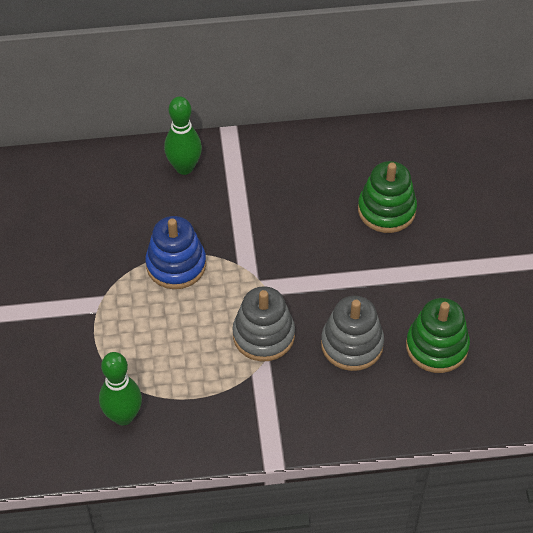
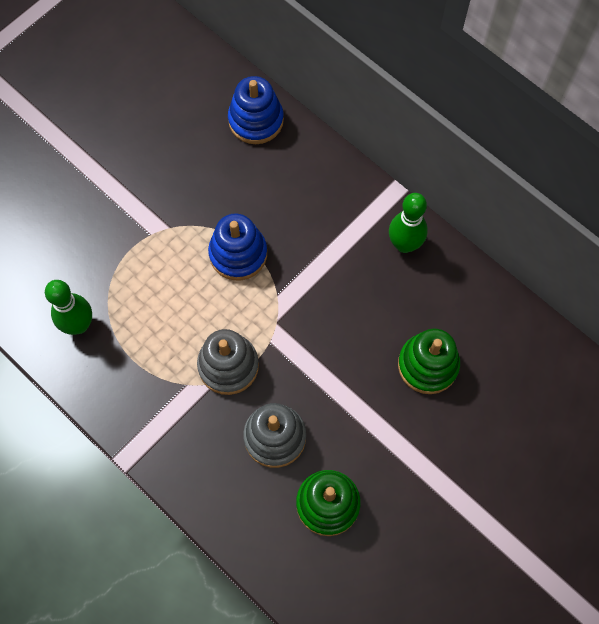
camera: 50 degrees right, 15 degrees up
green bowling pin [164,96,202,175] -> green bowling pin moved to [389,193,428,253]
none -> blue stacking toy [228,76,284,144]

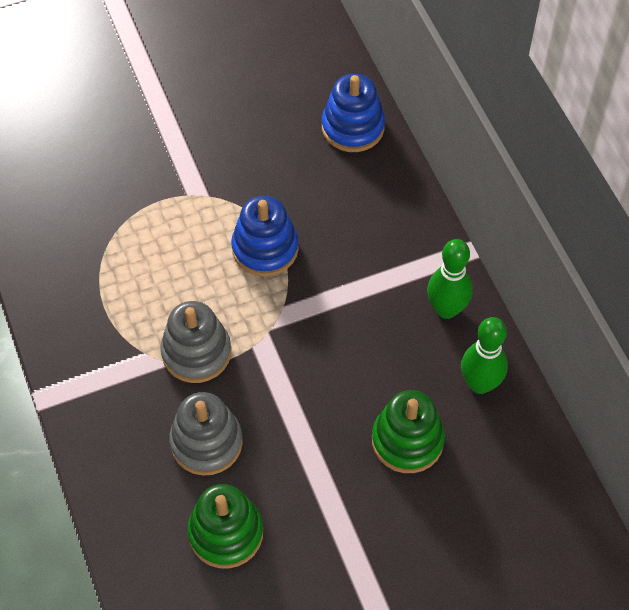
camera: 25 degrees right, 10 degrees down
green bowling pin [45,280,92,335] -> green bowling pin moved to [461,317,508,394]

